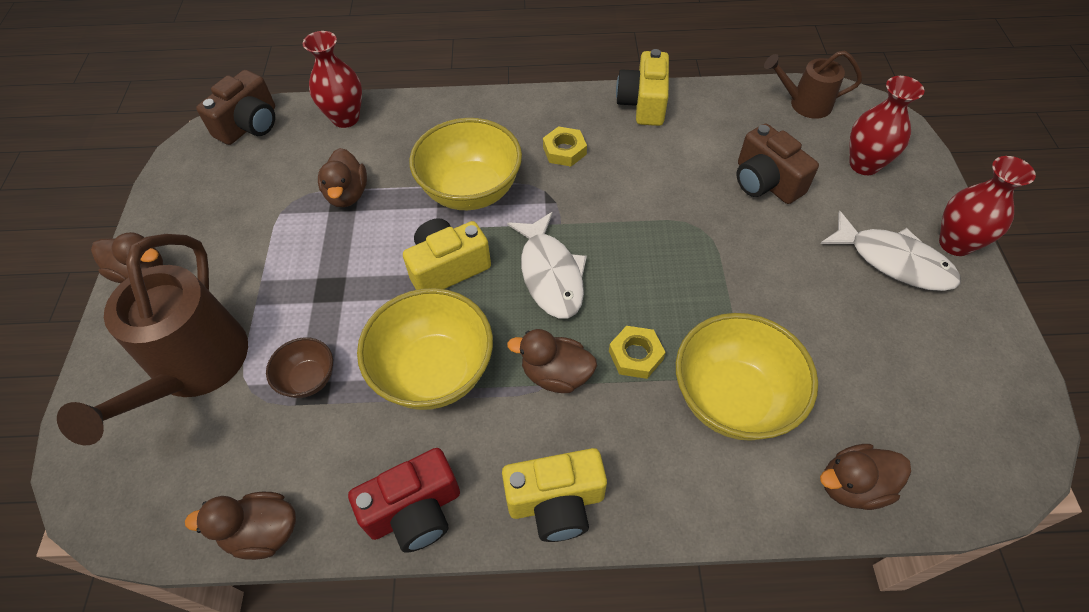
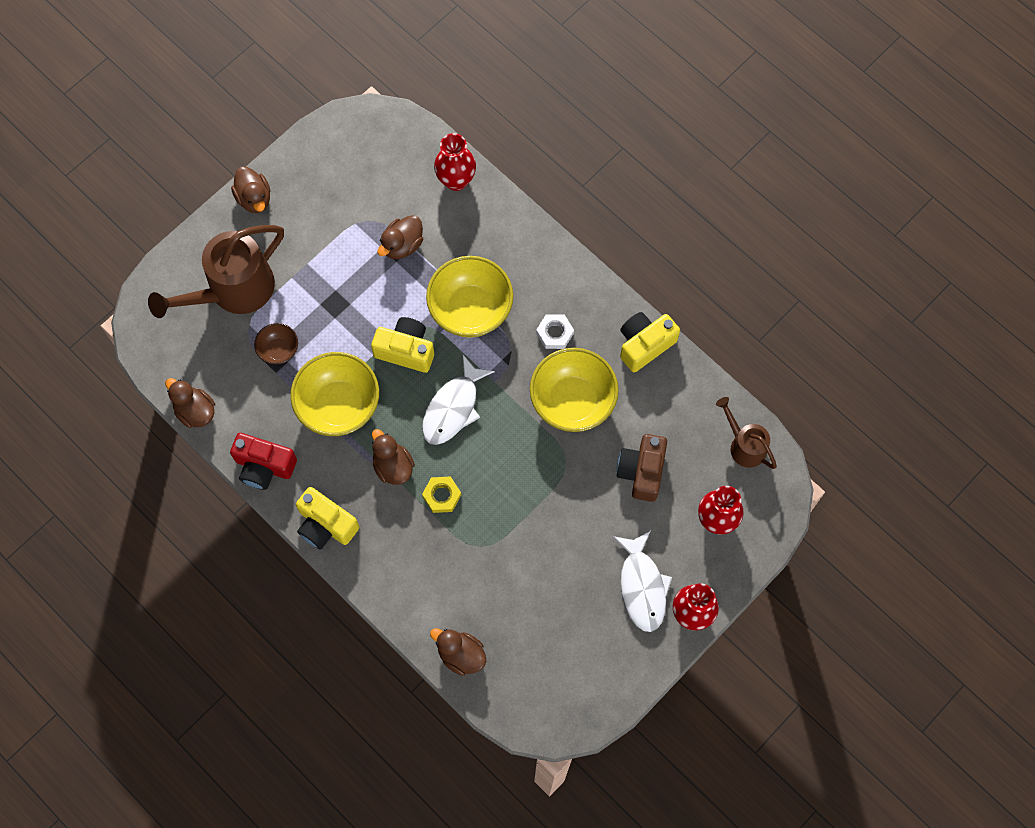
camera: 45 degrees right, 15 degrees up
brown camera [196,70,275,145] -> none
yellow nut [543,126,587,166] -> white nut [536,314,574,349]
yellow bowl [676,313,818,441] -> yellow bowl moved to [530,348,619,432]

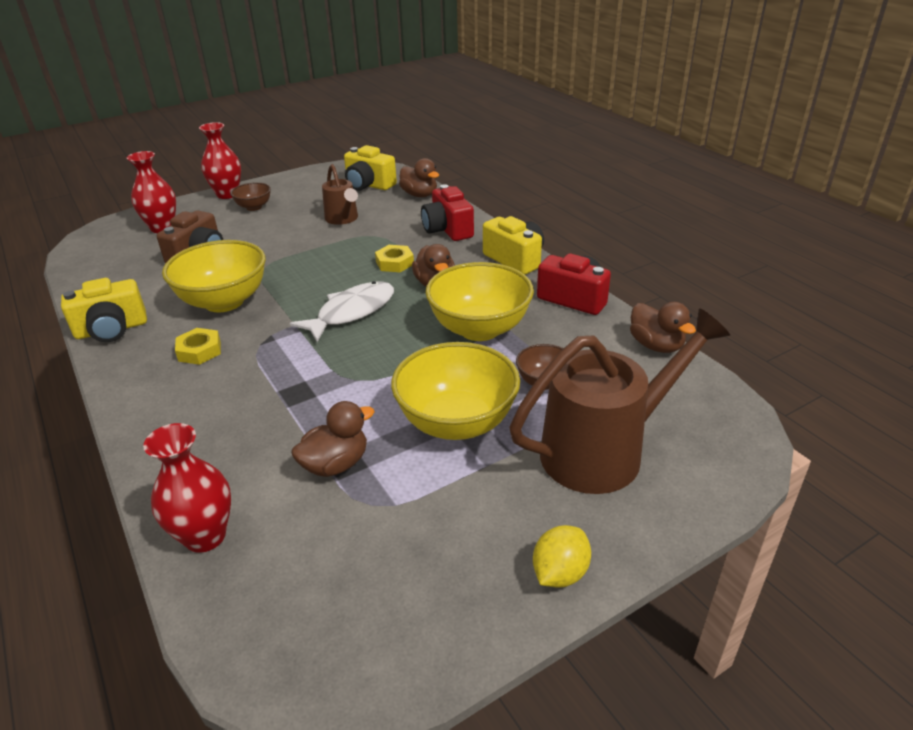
camera: 165 degrees left, 35 degrees down
brown duck [231,166,270,213] -> yellow lemon [533,525,591,588]
yellow camera [371,317,434,373] -> yellow camera moved to [344,145,397,191]
yellow bowl [426,256,513,337] -> yellow bowl moved to [391,342,520,440]
white nut [536,314,574,349] -> yellow nut [175,328,221,365]
white fish [613,531,672,632] -> brown bowl [230,183,271,211]
brown watering can [716,397,777,469] -> brown watering can moved to [322,164,358,225]
none -> red camera [421,184,474,241]

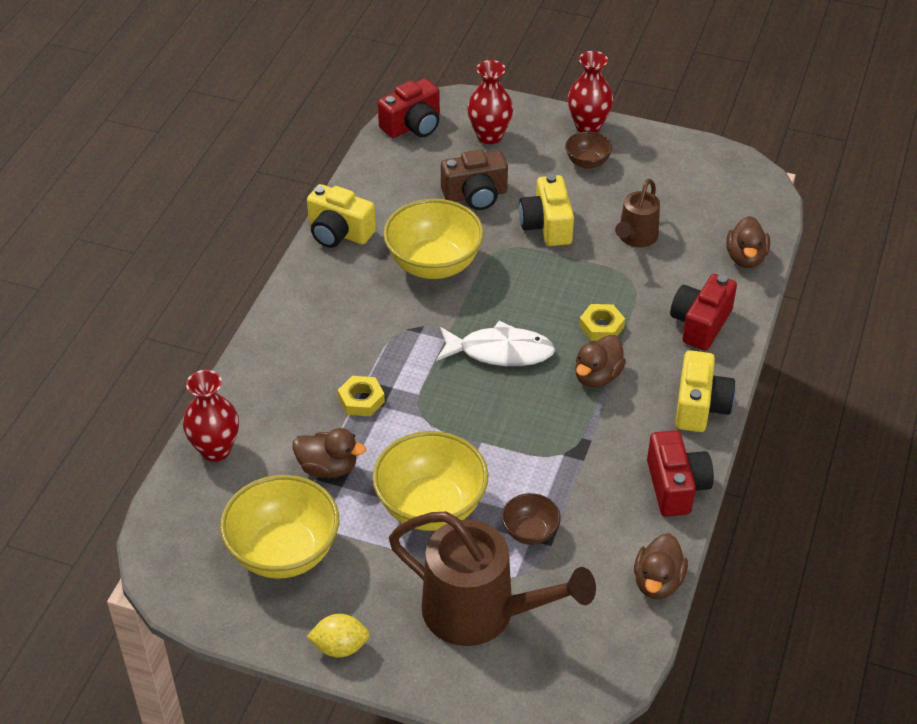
camera: 50 degrees right, 10 degrees up
yellow nut [175,328,221,365] -> yellow nut moved to [338,376,385,416]
yellow camera [344,145,397,191] -> yellow camera moved to [519,174,574,246]
yellow bowl [425,262,534,341] -> yellow bowl moved to [220,475,339,579]
none -> red camera [378,78,440,138]

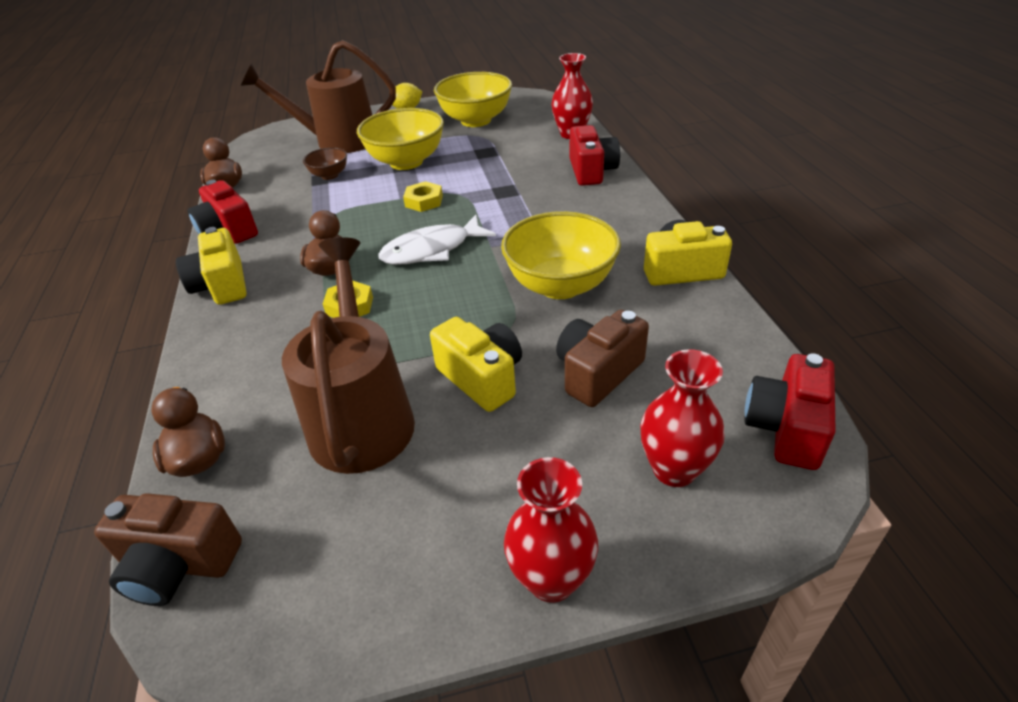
camera: 150 degrees right, 5 degrees down
brown duck [292,428,366,478] -> none
yellow nut [338,376,385,416] -> yellow nut moved to [403,181,443,212]
brown bowl [565,131,612,169] -> none
brown watering can [615,179,660,247] -> brown watering can [282,237,415,474], size x1.83
red camera [670,274,737,351] -> red camera moved to [570,125,620,186]
none -> brown camera [94,493,242,606]

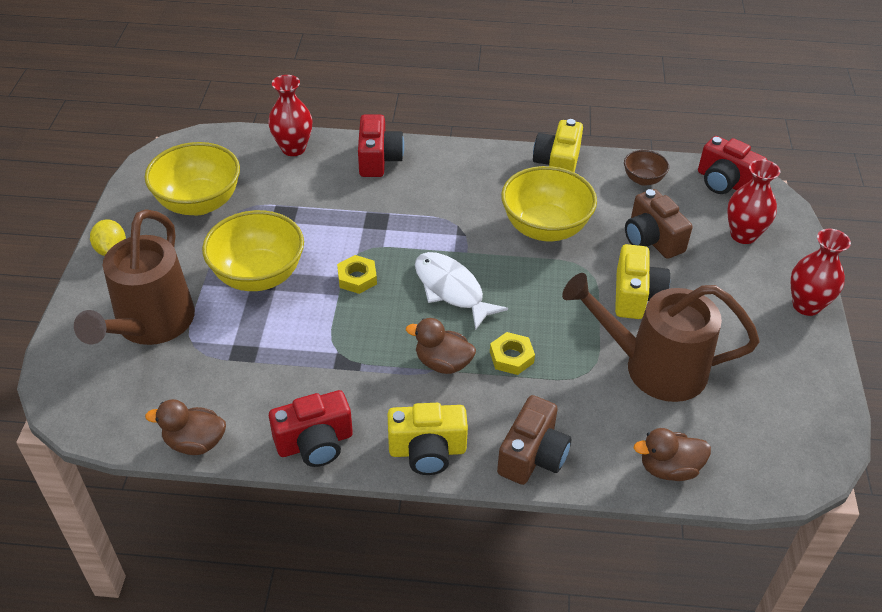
camera: 75 degrees left, 5 degrees up
brown camera [94,493,242,606] -> brown camera moved to [497,395,571,485]
brown bowl [303,147,347,180] -> brown bowl moved to [624,150,669,186]
white fish [378,215,496,265] -> white fish turned 150 degrees clockwise [415,252,508,330]
yellow camera [430,317,522,412] -> yellow camera turned 120 degrees clockwise [615,244,670,319]
red camera [570,125,620,186] -> red camera turned 75 degrees clockwise [358,114,404,177]

